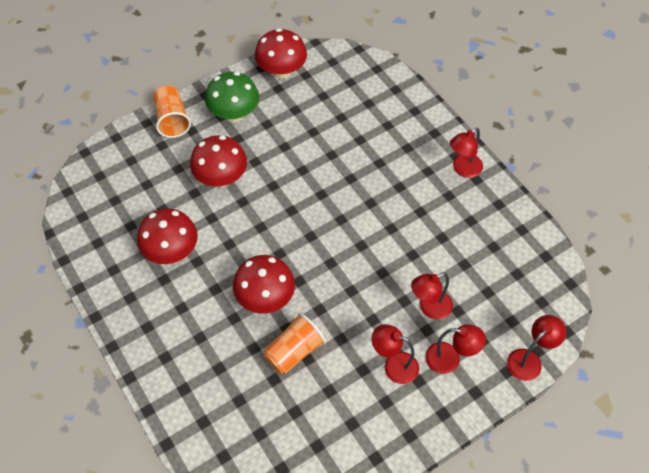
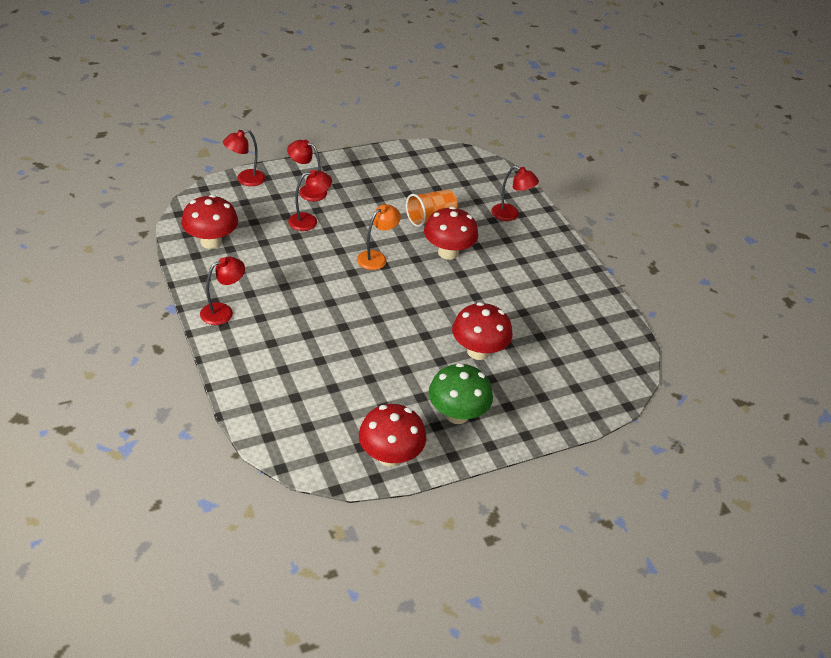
camera: 175 degrees left, 15 degrees down
red mushroom [137,208,198,264] -> red mushroom moved to [181,195,238,249]
orange cup [153,85,191,138] -> none
red lamp [372,324,419,384] -> red lamp moved to [491,166,539,221]
none -> orange lamp [357,204,401,270]

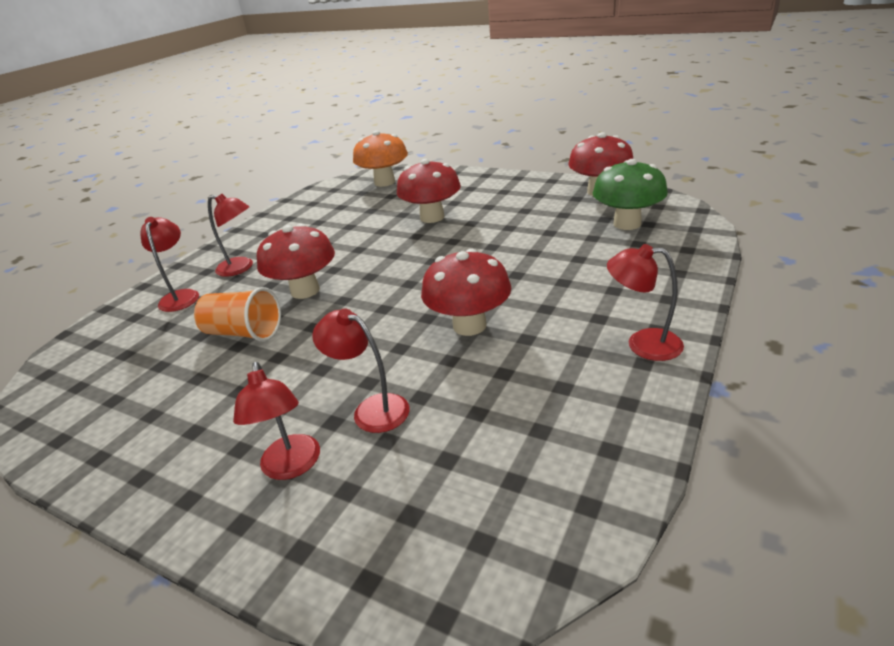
camera: 120 degrees left, 10 degrees down
red mushroom [181,195,238,249] -> red mushroom moved to [421,249,511,336]
red lamp [223,130,265,186] -> red lamp moved to [208,194,253,277]
orange lamp [357,204,401,270] -> none
green mushroom [428,363,493,424] -> green mushroom moved to [593,159,668,230]
none -> orange mushroom [353,131,408,187]

